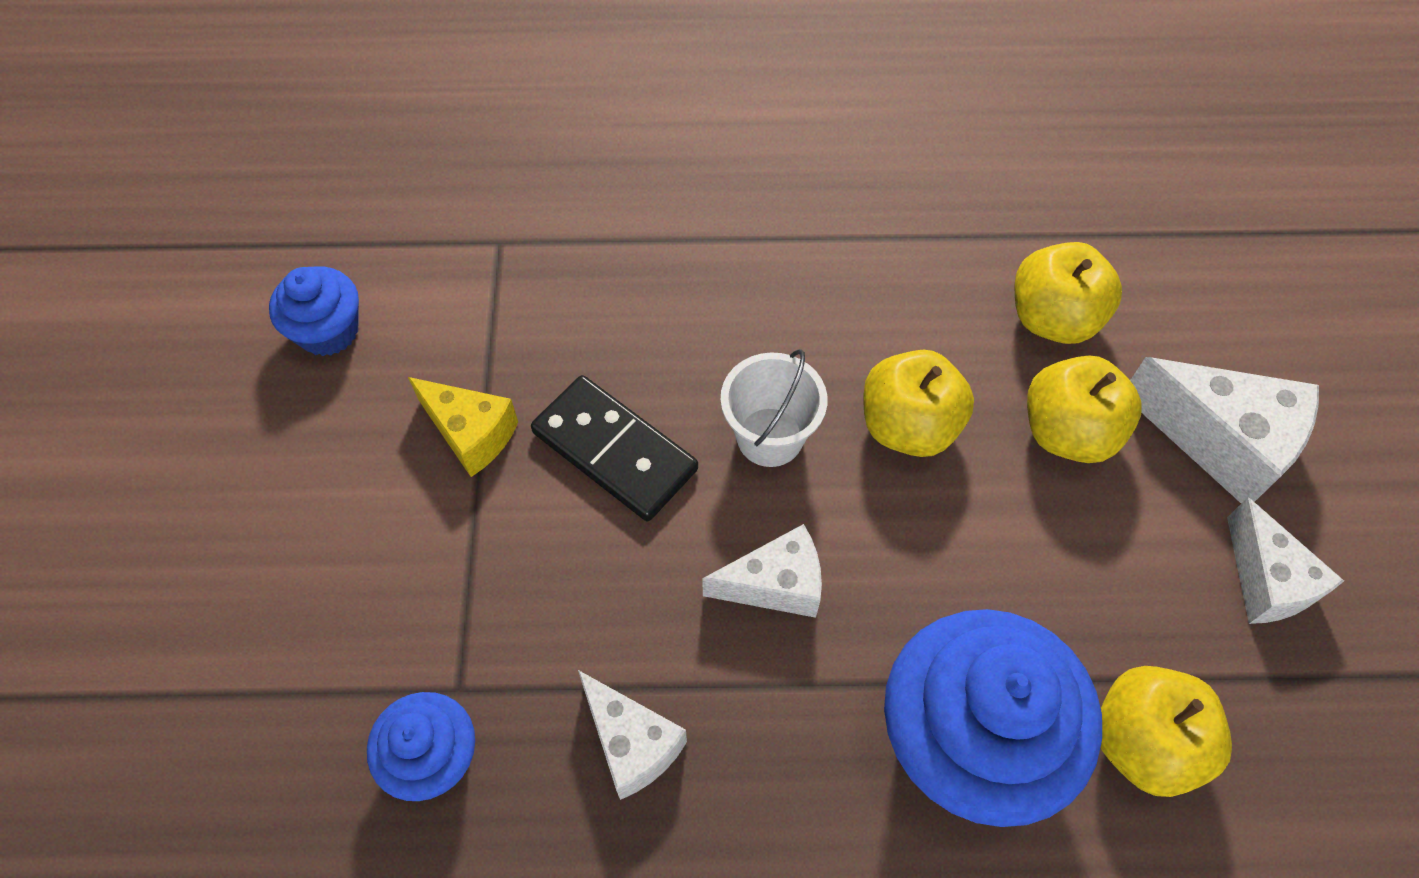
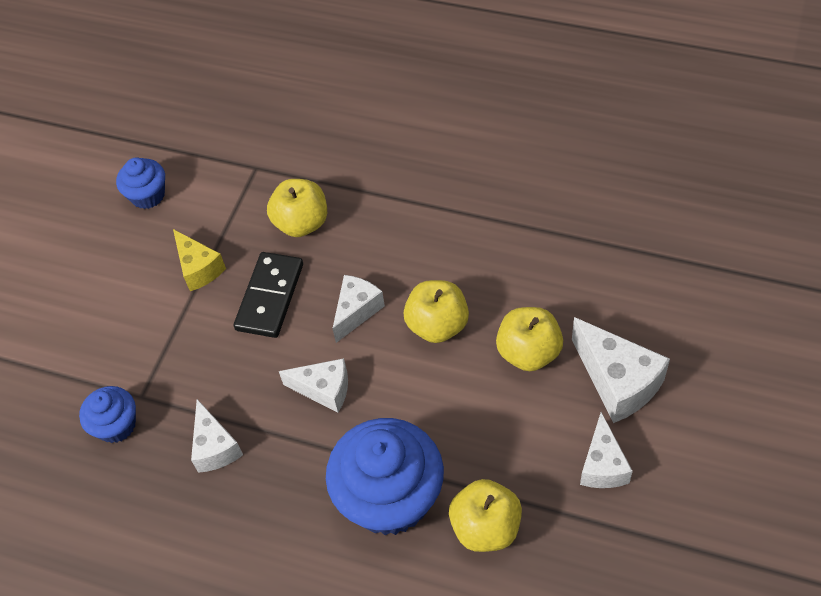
camera: 25 degrees right, 5 degrees down
black domino [531,375,698,521] -> black domino turned 45 degrees clockwise [234,252,303,338]
white bucket [721,349,827,467] -> white cheese [332,275,385,343]
yellow apple [1015,242,1122,344] -> yellow apple moved to [267,179,327,237]

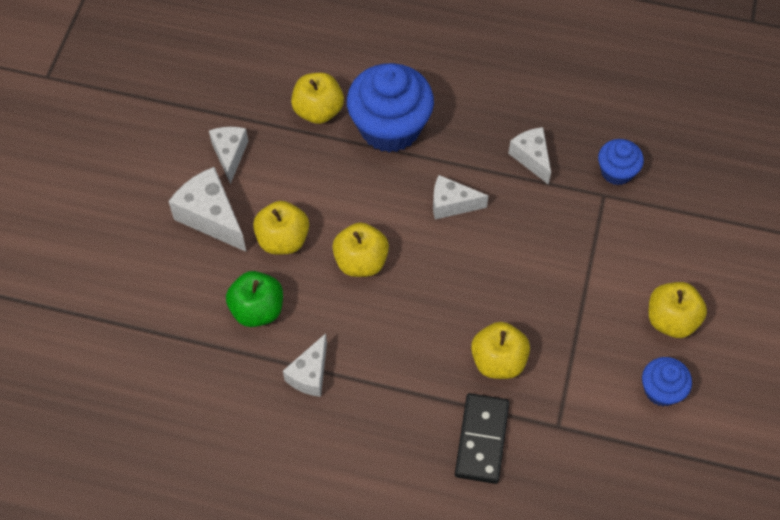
camera: 170 degrees right, 5 degrees up
yellow cheese [173,229,226,291] -> none
black domino [234,252,303,338] -> black domino moved to [455,393,509,484]
white cheese [332,275,385,343] -> white cheese moved to [283,333,327,397]
none -> green apple [226,271,283,327]
none -> yellow apple [648,282,707,338]

